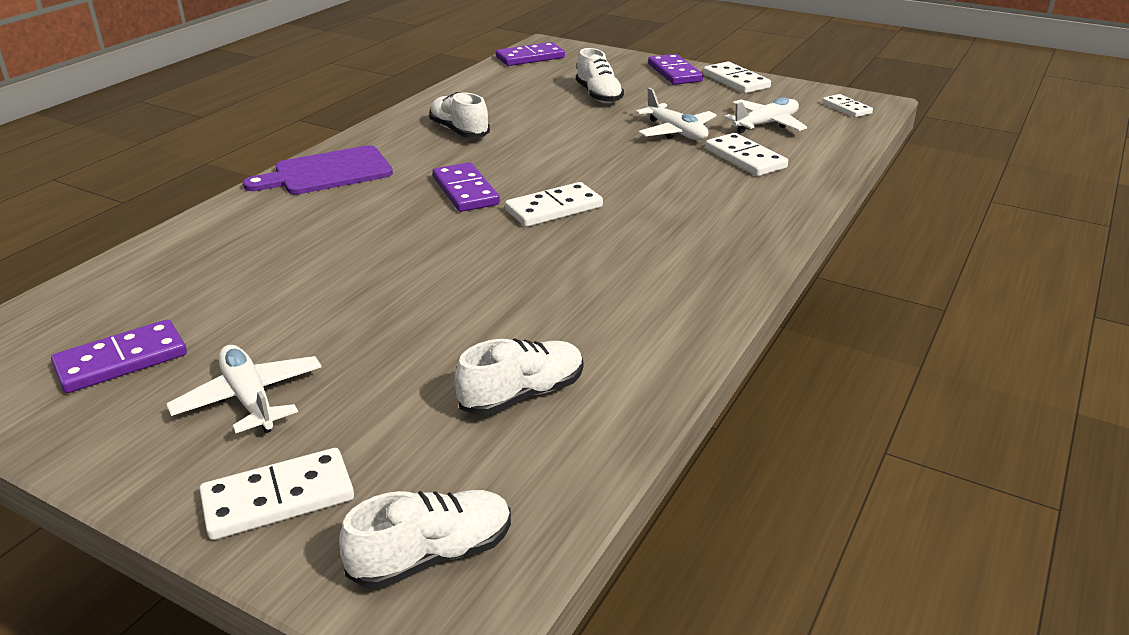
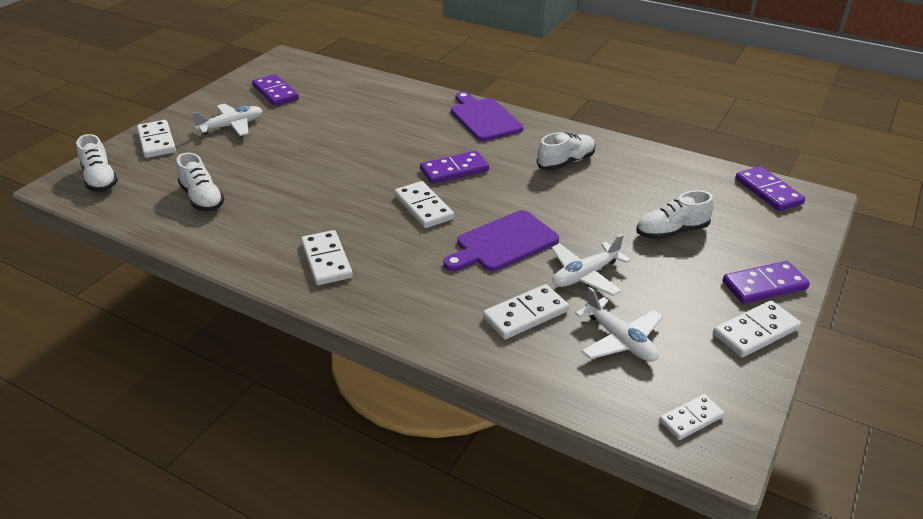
camera: 90 degrees right, 5 degrees up
none -> white domino [301,230,353,285]
none -> purple cutting board [443,210,559,271]

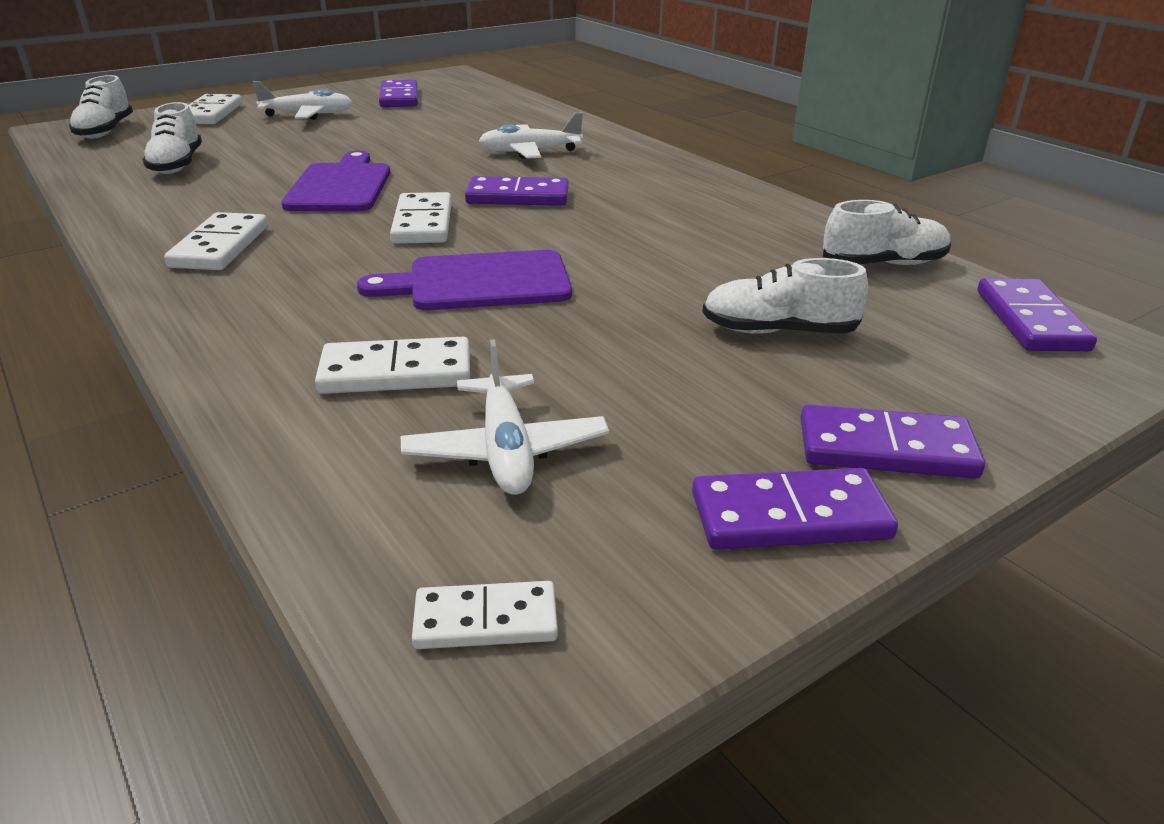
camera: 25 degrees right, 5 degrees down
purple cutting board [451,91,524,141] -> purple cutting board moved to [281,151,390,211]
white shoe [537,132,595,170] -> white shoe moved to [823,200,951,265]
white plane [551,234,631,296] -> white plane moved to [479,112,583,159]
white domino [713,300,801,357] -> purple domino [692,468,898,550]

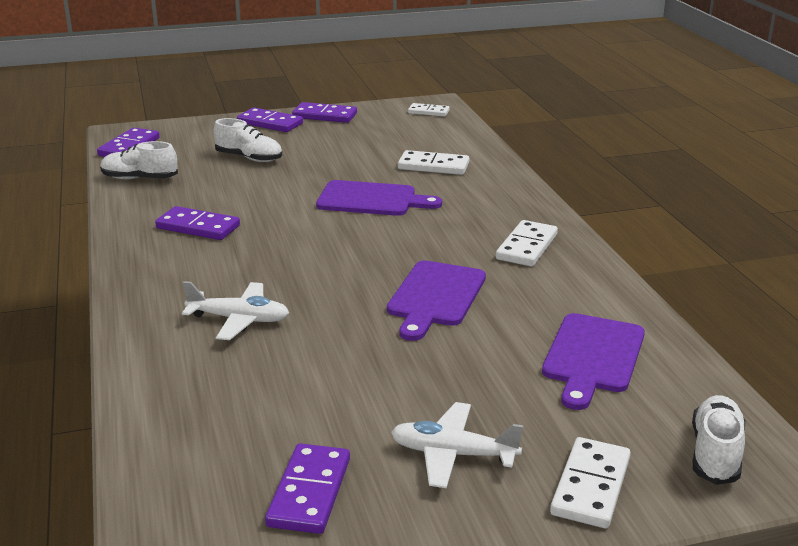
camera: 160 degrees left, 5 degrees down
white shoe [142,102,202,174] -> purple cutting board [542,313,645,410]
white domino [390,192,452,244] -> none
white plane [401,339,609,495] -> none
purple domino [465,176,569,206] -> purple domino moved to [155,206,240,240]

